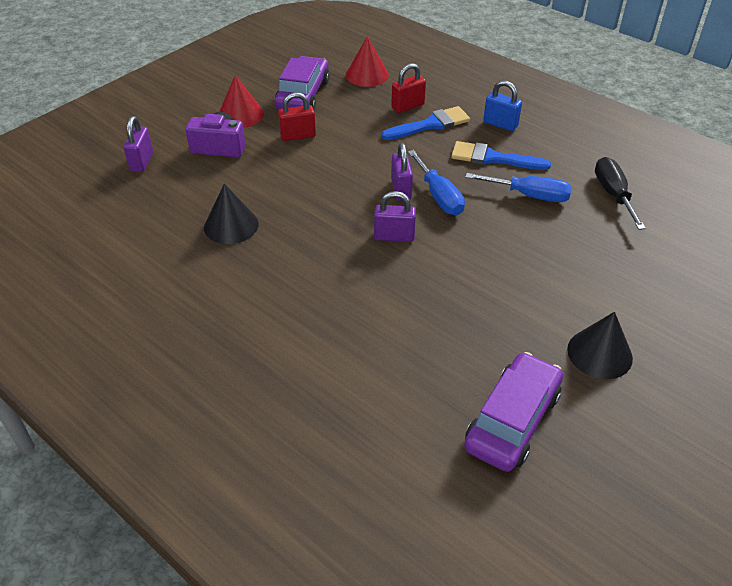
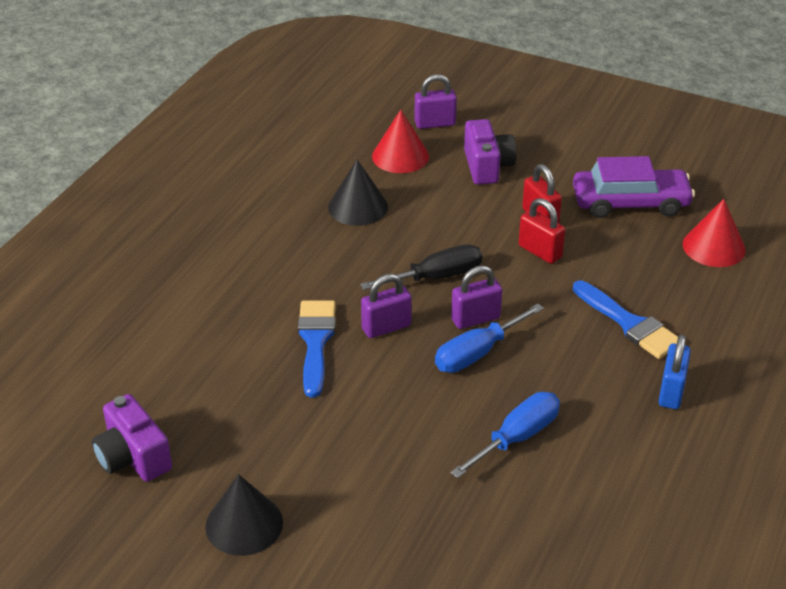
camera: 75 degrees right, 5 degrees down
red cone [219,75,264,128] -> red cone moved to [372,110,429,173]
purple padlock [374,191,416,242] -> purple padlock turned 75 degrees clockwise [361,274,412,338]
red padlock [391,63,426,113] -> red padlock moved to [519,198,565,264]
blue brush [451,141,551,170] -> blue brush moved to [298,300,336,397]
purple car [464,352,563,472] -> purple camera [92,394,172,482]
blue screwdriver [465,173,572,202] -> blue screwdriver turned 135 degrees counterclockwise [450,392,560,479]
black screwdriver [595,157,646,230] -> black screwdriver moved to [360,244,482,290]

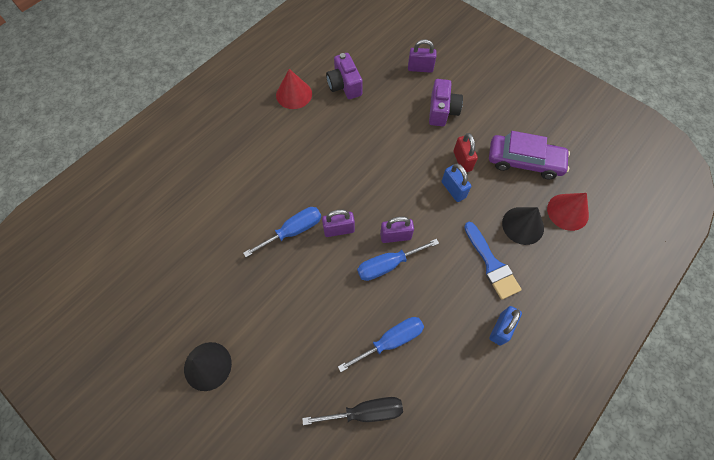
camera: 15 degrees right, 25 degrees up
purple camera [92,394,172,482] -> purple camera moved to [326,53,363,99]
blue brush [298,300,336,397] -> blue screwdriver [243,207,321,257]
black cone [328,160,388,226] -> black cone moved to [502,207,544,245]
black screwdriver [360,244,482,290] -> black screwdriver moved to [302,397,403,425]
red cone [372,110,429,173] -> red cone moved to [276,69,312,109]
red padlock [519,198,565,264] -> blue padlock [442,164,471,202]

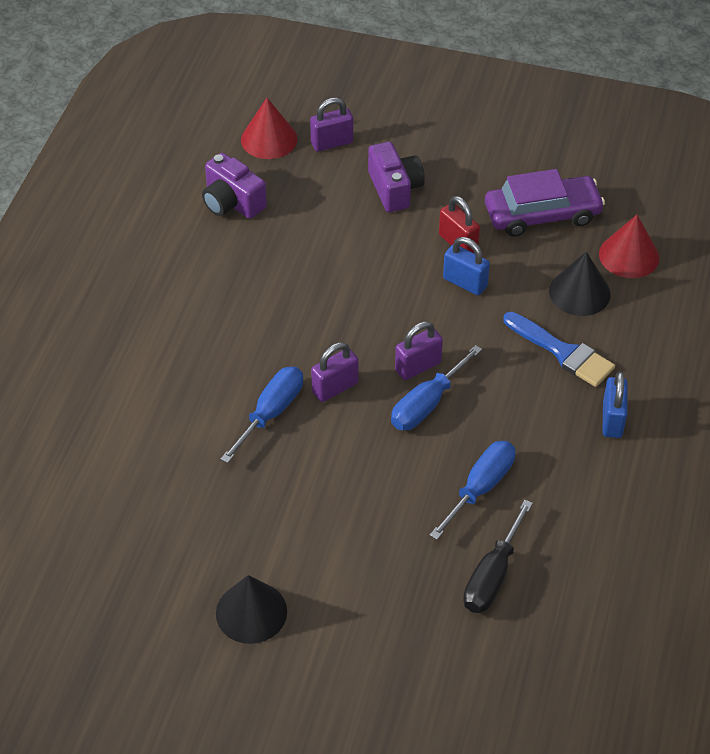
camera: 25 degrees left, 15 degrees down
red cone [276,69,312,109] -> red cone moved to [241,98,298,159]
black screwdriver [302,397,403,425] -> black screwdriver turned 150 degrees clockwise [463,500,533,613]

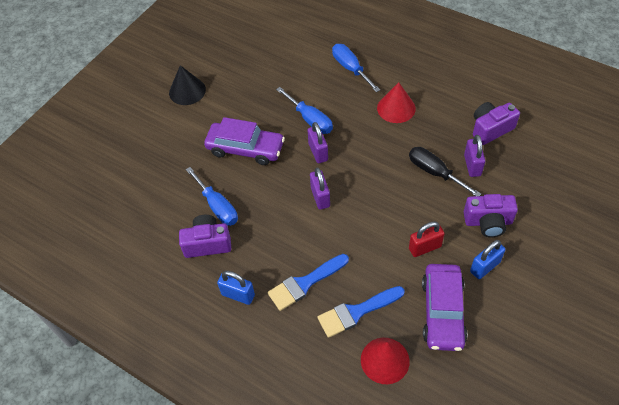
camera: 110 degrees right, 5 degrees up
red cone [241,98,298,159] -> red cone moved to [377,82,416,123]
purple padlock [310,98,353,152] -> purple padlock moved to [464,135,485,177]
blue screwdriver [391,345,482,430] -> blue screwdriver moved to [332,44,380,92]
blue padlock [443,237,490,295] -> blue padlock moved to [470,240,505,279]
black screwdriver [463,500,533,613] -> black screwdriver moved to [409,147,481,196]
black cone [549,252,611,316] -> blue brush [317,286,405,338]
none -> purple camera [179,215,231,258]
none -> purple car [204,117,285,165]

